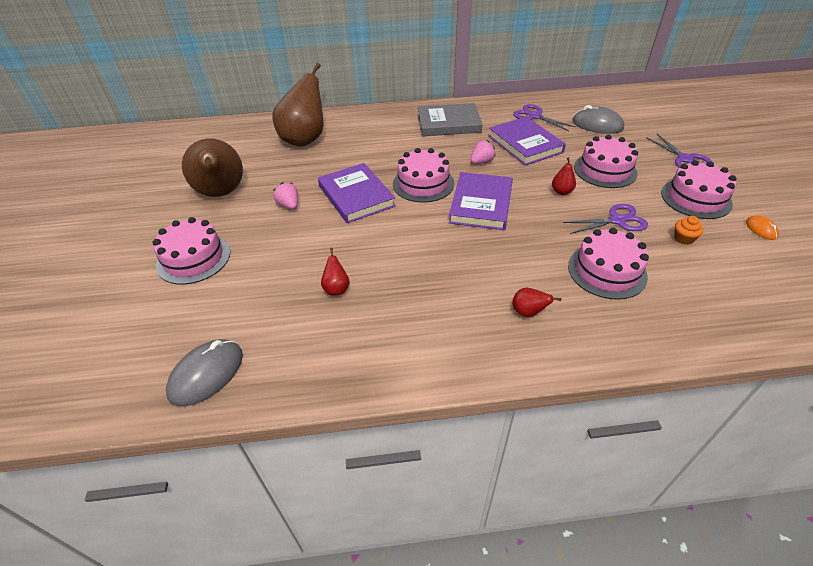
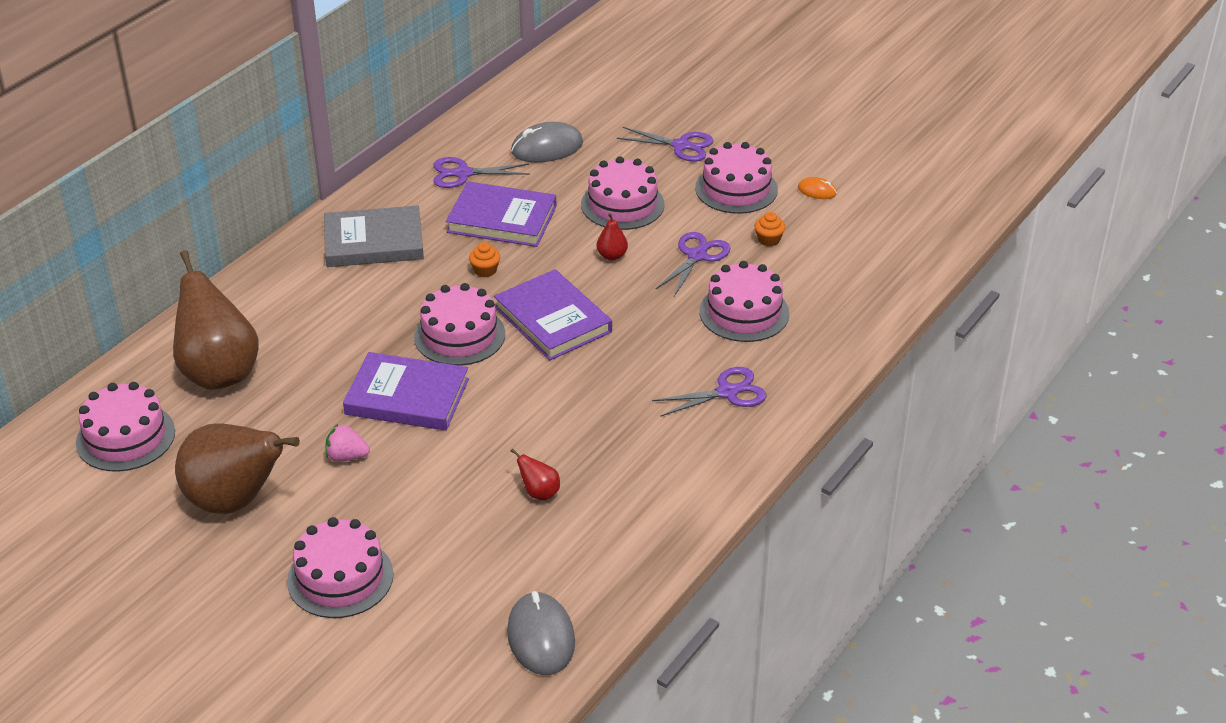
camera: 50 degrees left, 5 degrees down
grey book [418,103,482,136] -> grey book turned 45 degrees clockwise [324,205,424,267]
pink strawberry [471,140,496,164] -> orange cupcake [469,242,500,277]
red pear [512,288,561,317] -> purple scissors [652,367,766,417]
none -> pink cake [76,382,175,472]

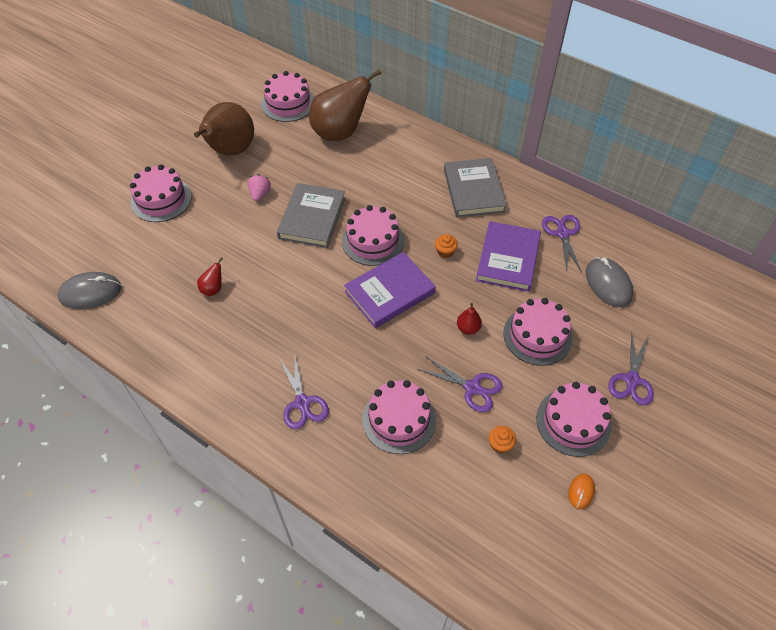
camera: 90 degrees right, 15 degrees up
purple book [343,352,469,431] -> grey book [277,183,345,248]

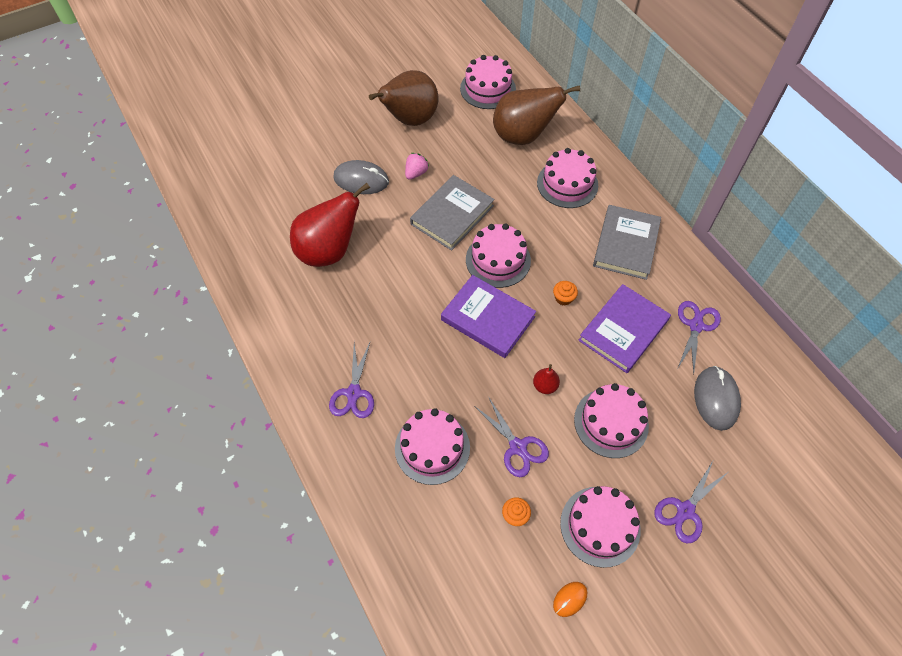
camera: 25 degrees right, 5 degrees up
grey mouse [58,272,122,309] -> grey mouse moved to [333,160,389,194]
pink cake [130,165,192,222] -> pink cake moved to [537,148,598,208]
red pear [197,257,223,296] -> red pear [290,183,370,267], size x2.47
purple book [344,252,436,328] -> purple book turned 45 degrees clockwise [441,275,536,358]

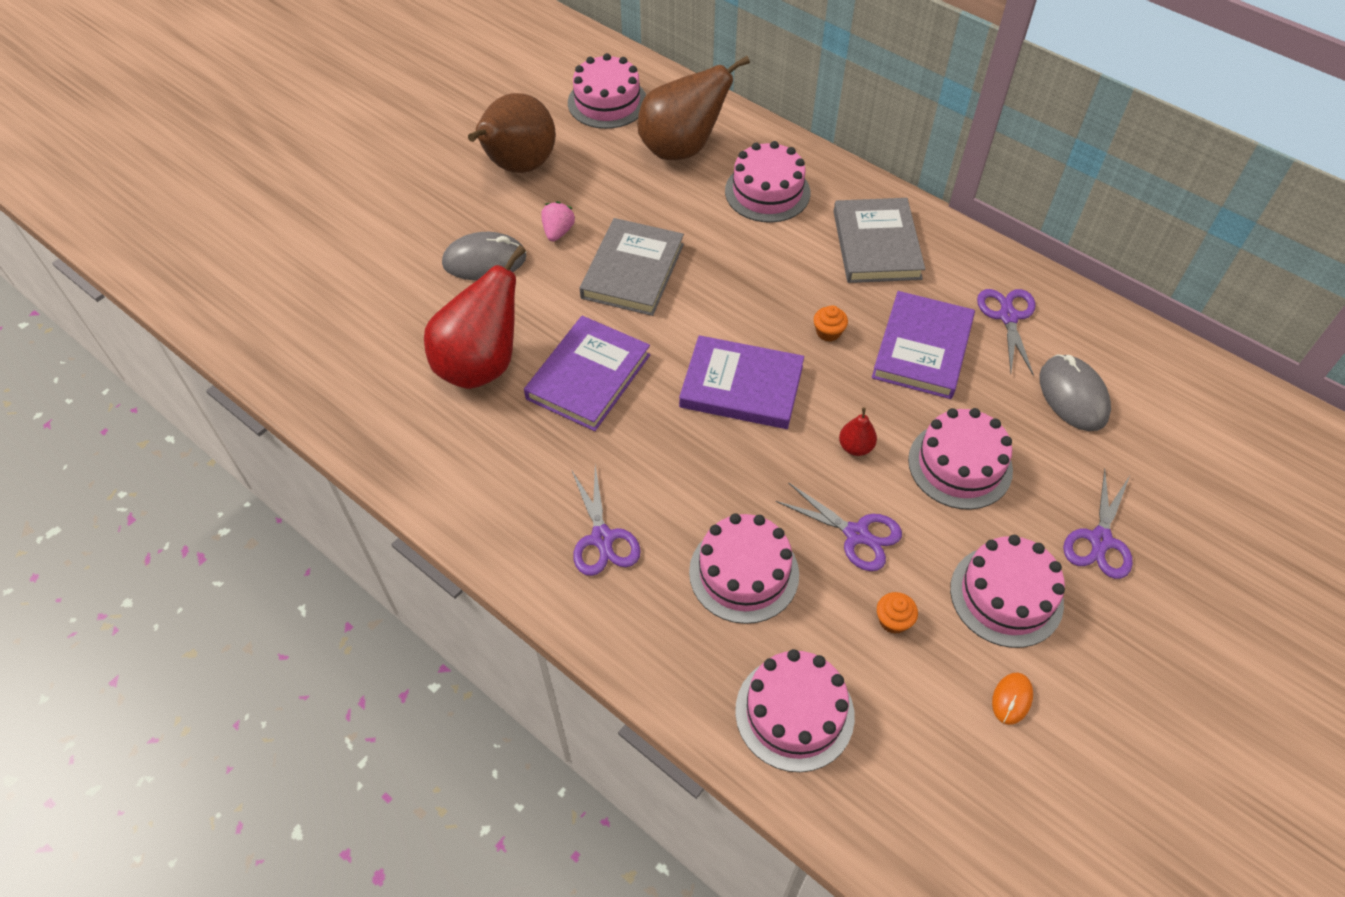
camera: 20 degrees left, 5 degrees down
pink cake [466,223,531,288] -> pink cake moved to [735,649,855,772]
none -> purple book [524,316,650,431]

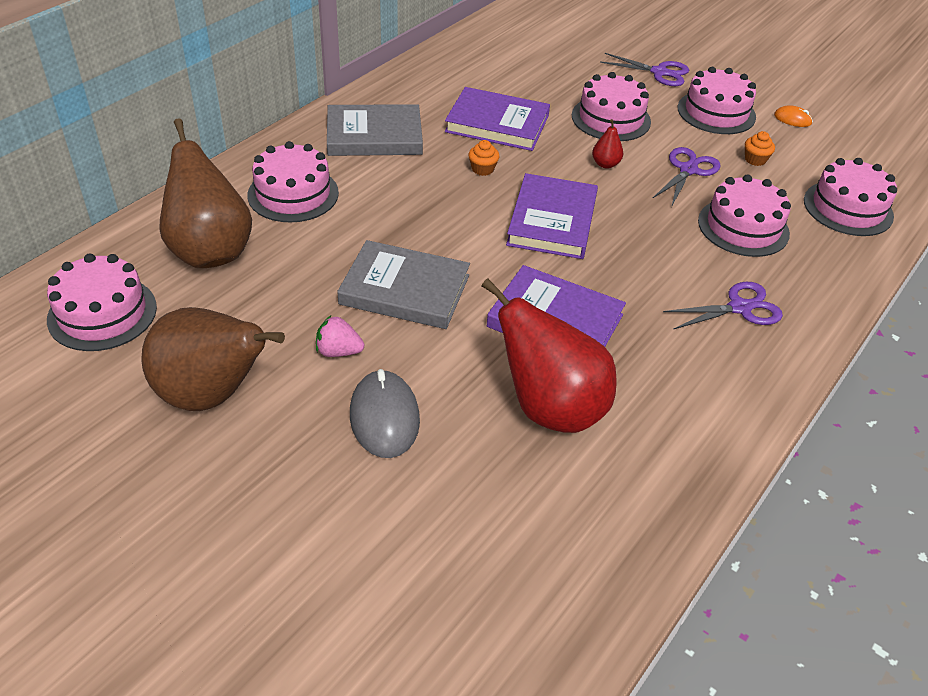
camera: 95 degrees left, 10 degrees down
purple scissors [977,289,1035,376] -> none
grey mouse [1039,354,1111,431] -> none

